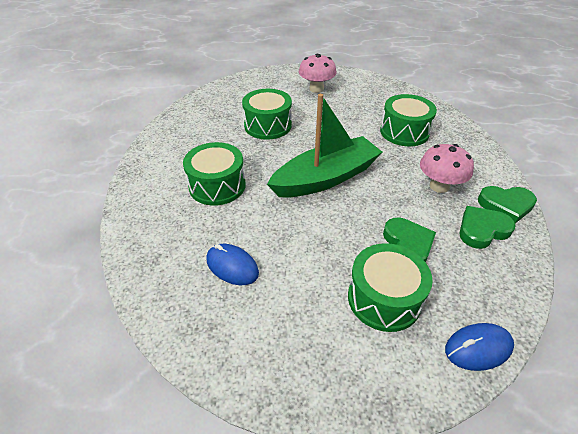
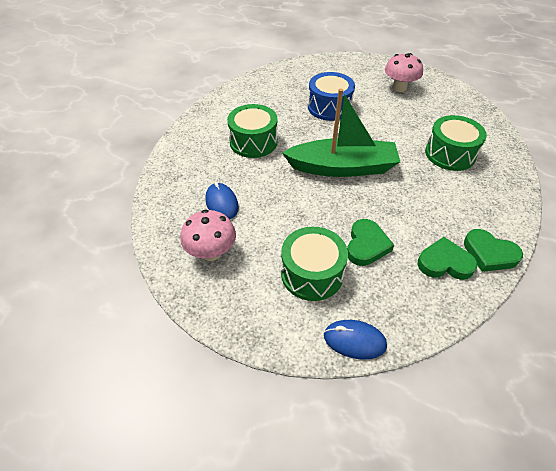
camera: 30 degrees right, 5 degrees up
green drum [242,89,292,140] -> blue drum [308,72,355,121]
pink mushroom [420,144,474,193] -> pink mushroom moved to [180,210,236,261]

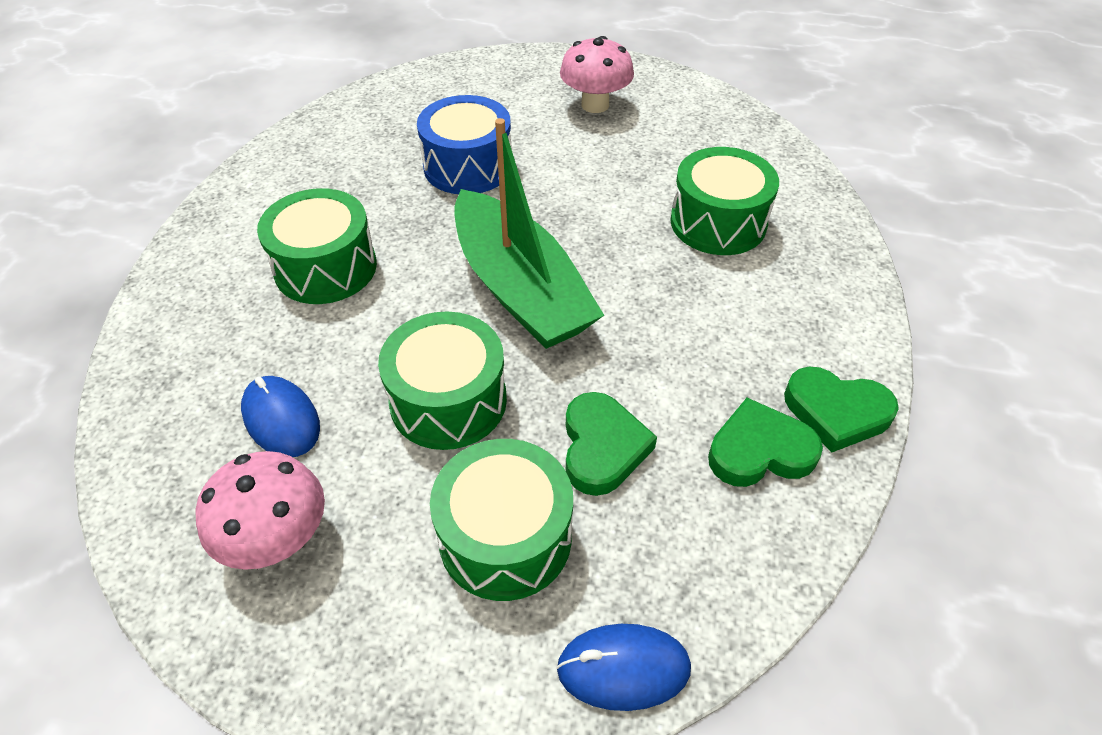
camera: 15 degrees left, 0 degrees up
green boat [282,88,400,177] -> green boat turned 75 degrees clockwise [454,118,604,349]
none -> green drum [378,311,507,450]

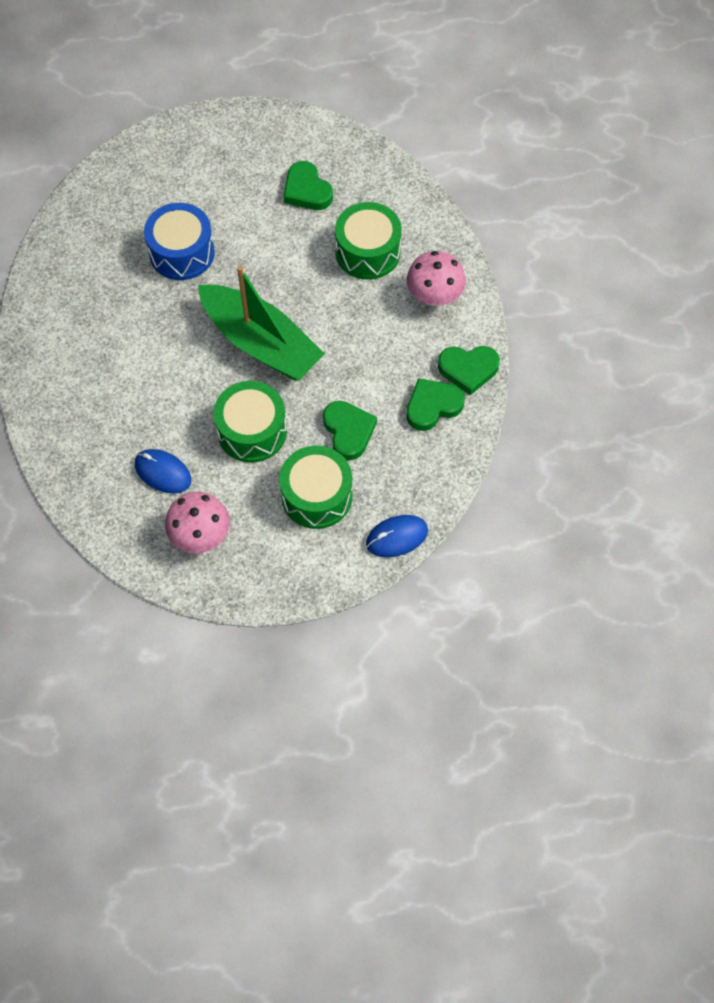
camera: 20 degrees left, 15 degrees up
green drum [257,188,377,304] -> none
pink mushroom [560,36,634,113] -> pink mushroom moved to [407,251,466,306]
none -> green heart [284,161,333,210]

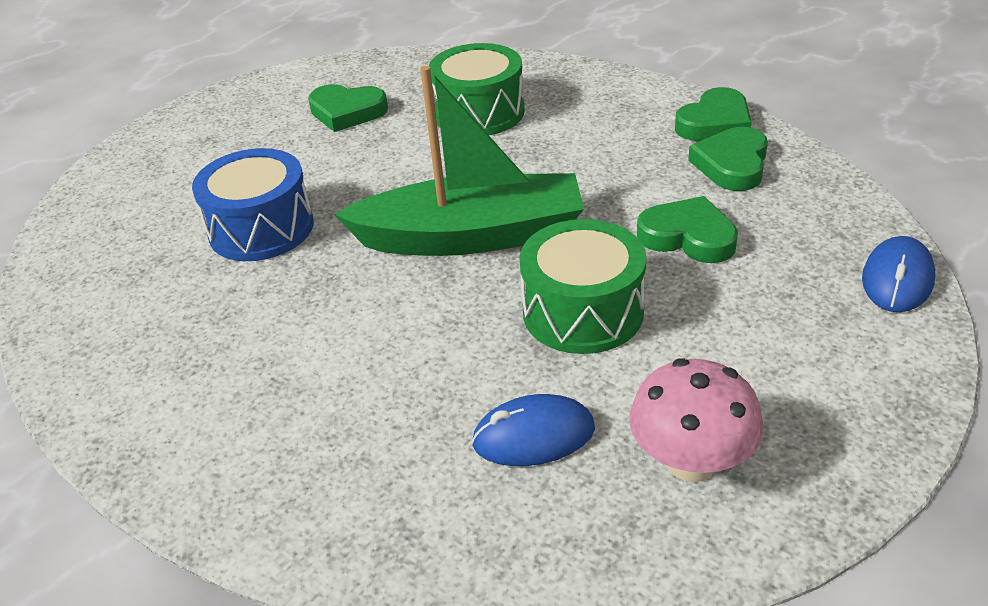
camera: 40 degrees left, 25 degrees down
green drum [279,446,353,529] -> none
pink mushroom [407,251,466,306] -> none

